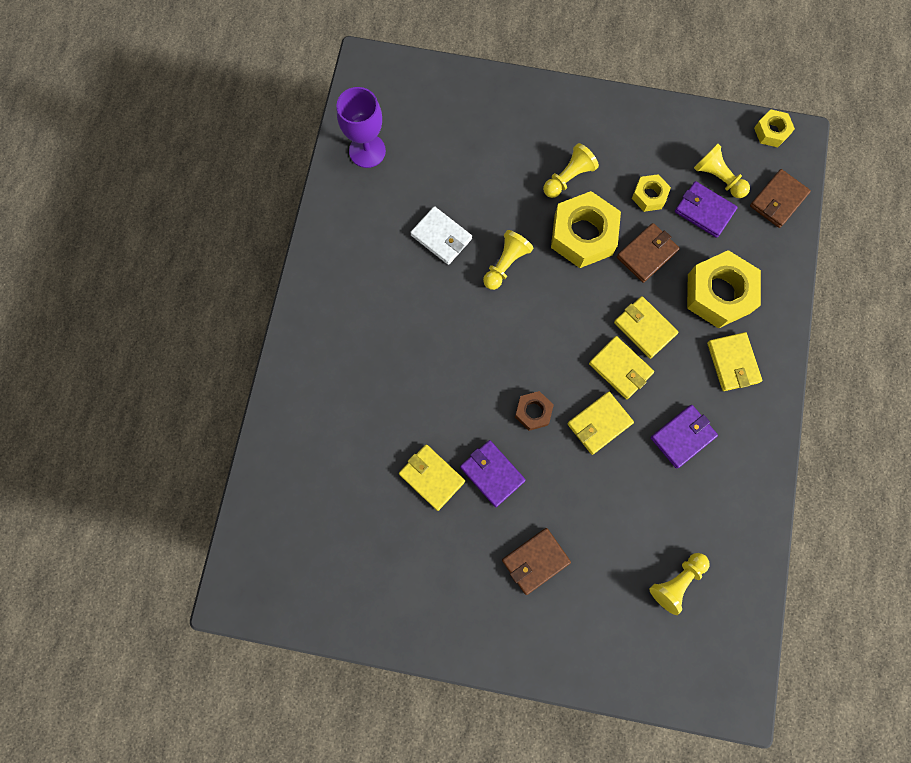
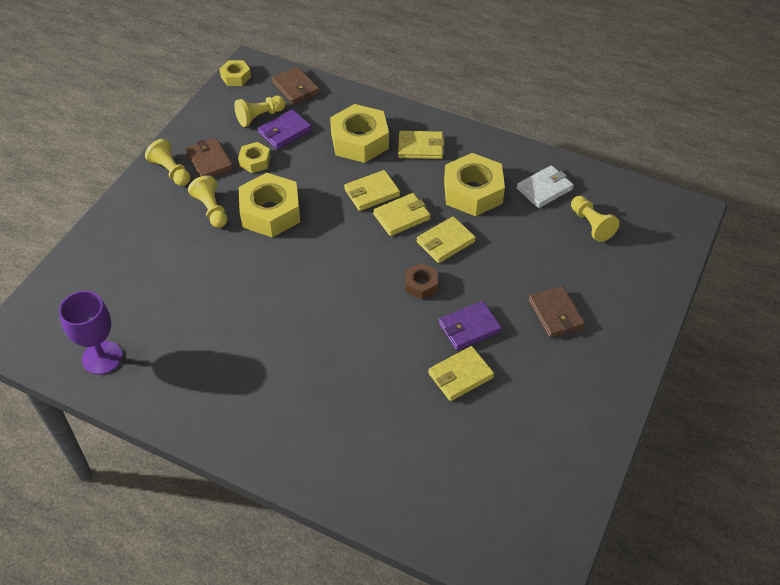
camera: 75 degrees left, 25 degrees down
white wallet [410,206,472,265] -> white wallet moved to [517,165,574,208]
yellow pawn [483,230,533,290] -> yellow pawn moved to [145,139,190,186]
yellow wallet [567,392,634,455] -> yellow wallet turned 75 degrees clockwise [417,216,476,263]
brown wallet [617,223,680,283] -> brown wallet moved to [186,138,233,177]
purple wallet [650,405,718,469] -> yellow nut [444,153,505,216]

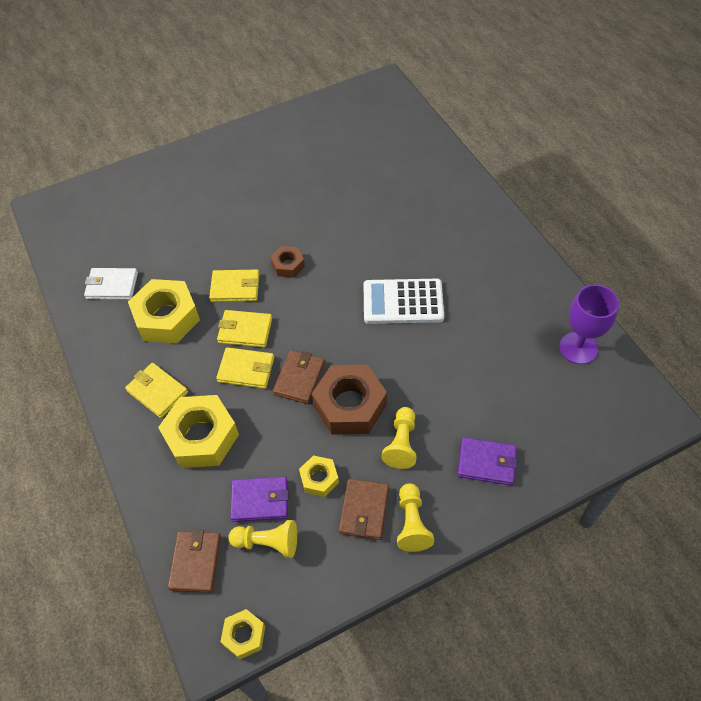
camera: 140 degrees left, 5 degrees up
yellow nut [239,173,300,237] -> brown nut [312,365,387,435]
yellow wallet [428,346,494,401] -> none
purple wallet [439,301,502,351] -> purple wallet moved to [457,437,518,485]
brown wallet [528,286,585,338] -> brown wallet moved to [272,350,325,404]
yellow pawn [571,196,619,242] -> none
none -> white calculator [364,279,444,324]

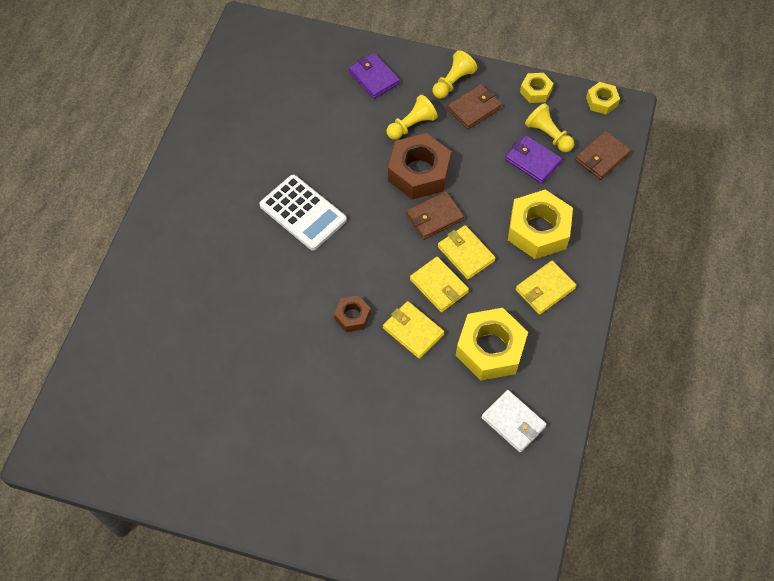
camera: 140 degrees left, 5 degrees up
yellow wallet [125,363,188,418] -> yellow wallet turned 60 degrees clockwise [516,261,577,315]
yellow nut [299,455,339,497] -> yellow nut moved to [520,73,554,103]
purple goblet [559,284,619,364] -> none

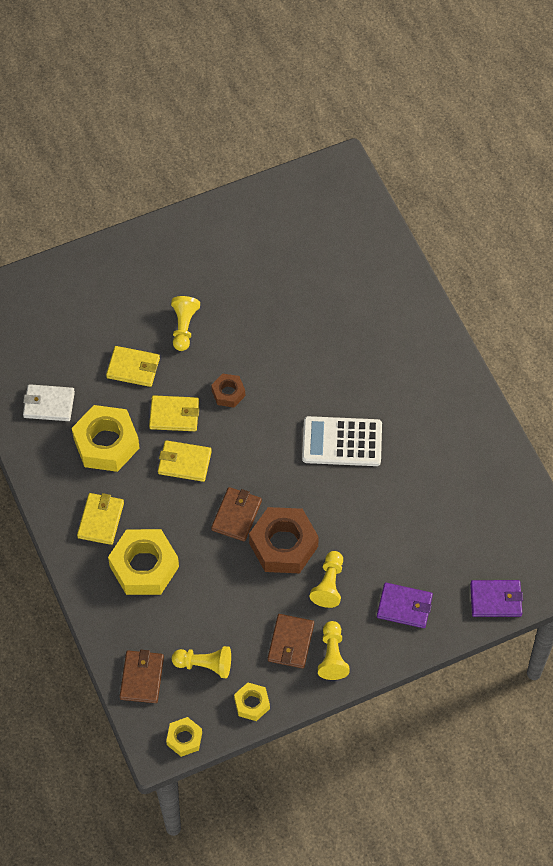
camera: 140 degrees right, 0 degrees up
yellow wallet [438,225,496,280] -> yellow wallet moved to [106,346,160,387]
purple wallet [505,135,562,184] -> purple wallet moved to [470,580,523,617]
none -> yellow pawn [171,296,200,351]

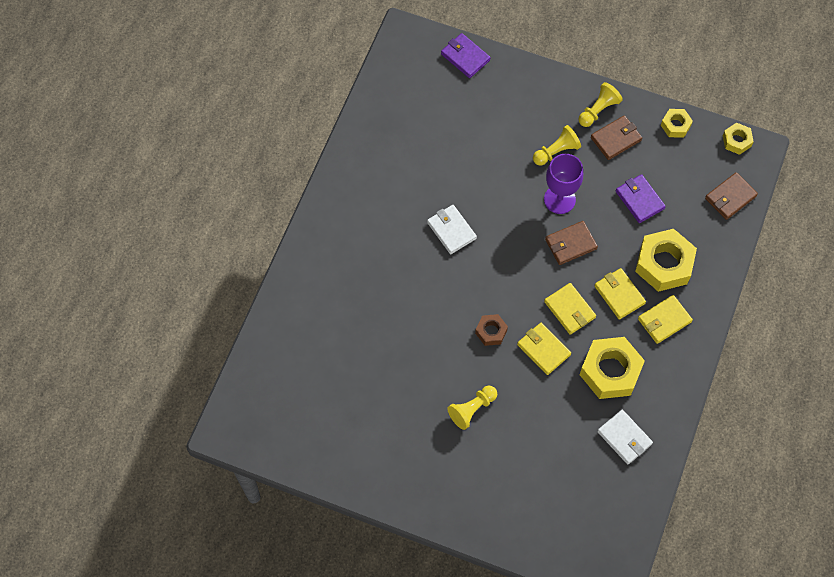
camera: 135 degrees left, 5 degrees up
yellow wallet [106,346,160,387] -> yellow wallet moved to [594,268,646,320]
yellow pawn [172,646,231,678] -> none
brown nut [249,507,319,573] -> purple goblet [544,154,583,214]
white calculator [302,416,382,466] -> white wallet [427,205,477,254]
purple wallet [377,583,433,628] -> purple wallet moved to [616,174,666,223]

